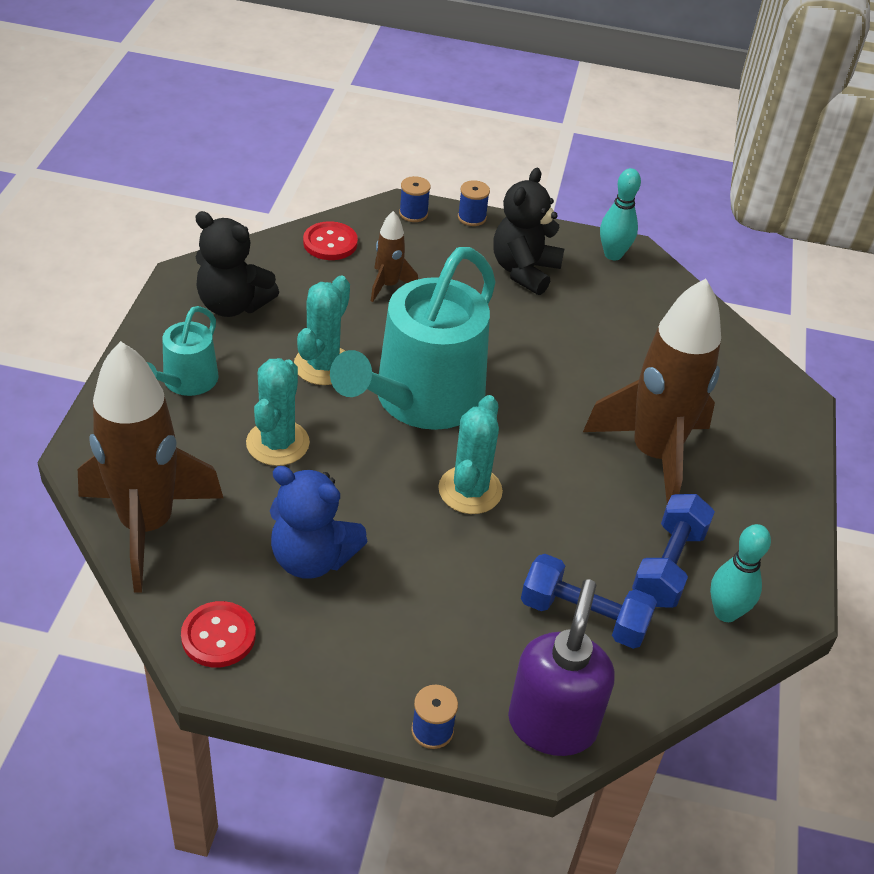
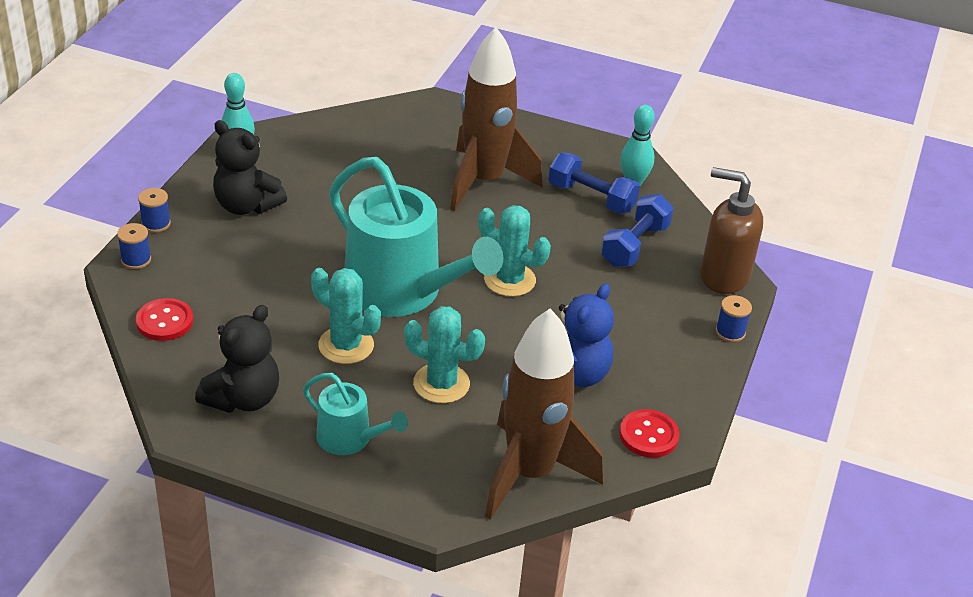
camera: 80 degrees left, 5 degrees down
brown rocket [371,211,418,302] -> none
purple soap dispenser [508,579,615,756] -> brown soap dispenser [700,167,763,294]

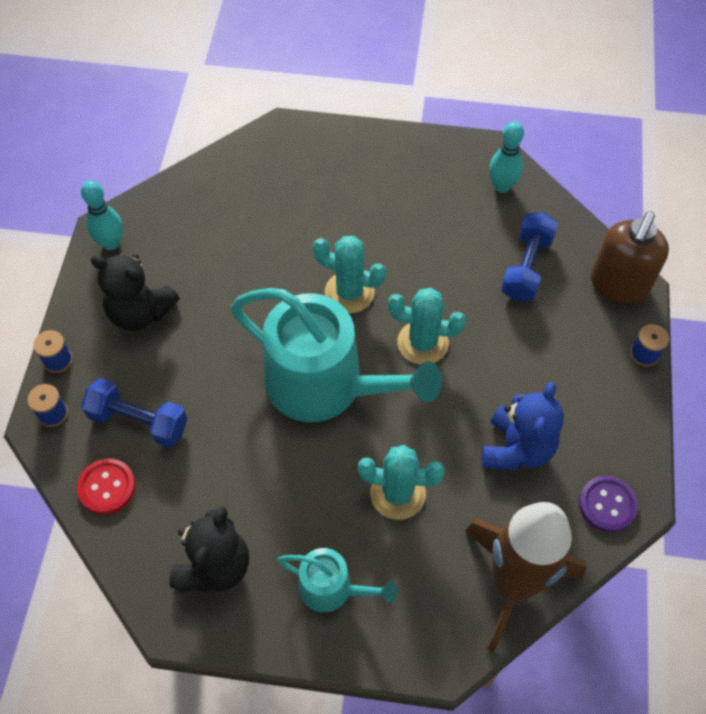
camera: 10 degrees left, 20 degrees up
turquoise cactus [311,268,381,364] -> turquoise cactus moved to [313,236,386,313]
brown rocket [450,27,543,211] -> none
blue dumbbell [549,153,640,214] -> blue dumbbell moved to [81,378,187,447]
red button [620,409,679,458] -> purple button [579,476,638,532]
brown soap dispenser [700,167,763,294] -> brown soap dispenser turned 75 degrees counterclockwise [591,211,669,304]

